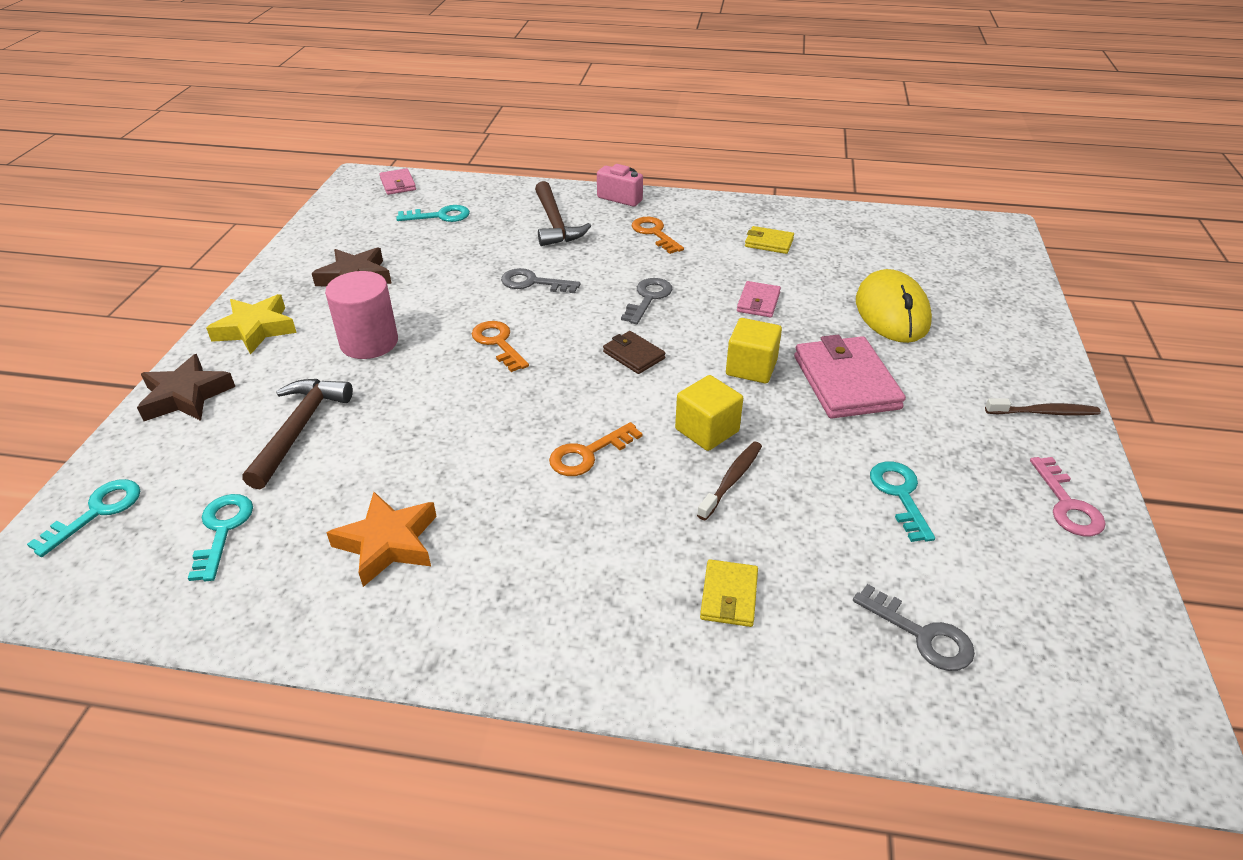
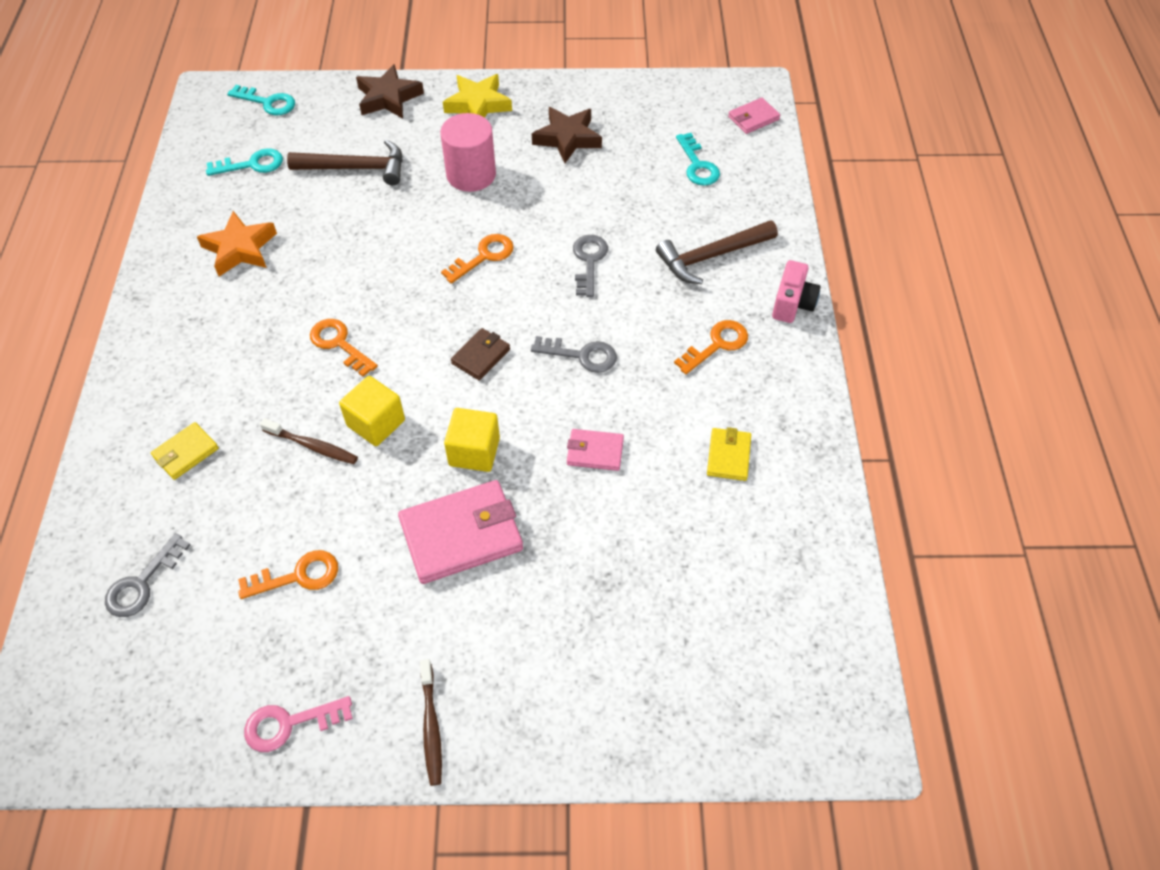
camera: 80 degrees right, 15 degrees up
yellow wallet [700,559,758,627] -> yellow wallet turned 45 degrees counterclockwise [151,422,219,480]
yellow mouse [856,269,932,343] -> none
turquoise key [870,461,935,542] -> orange key [238,550,338,599]

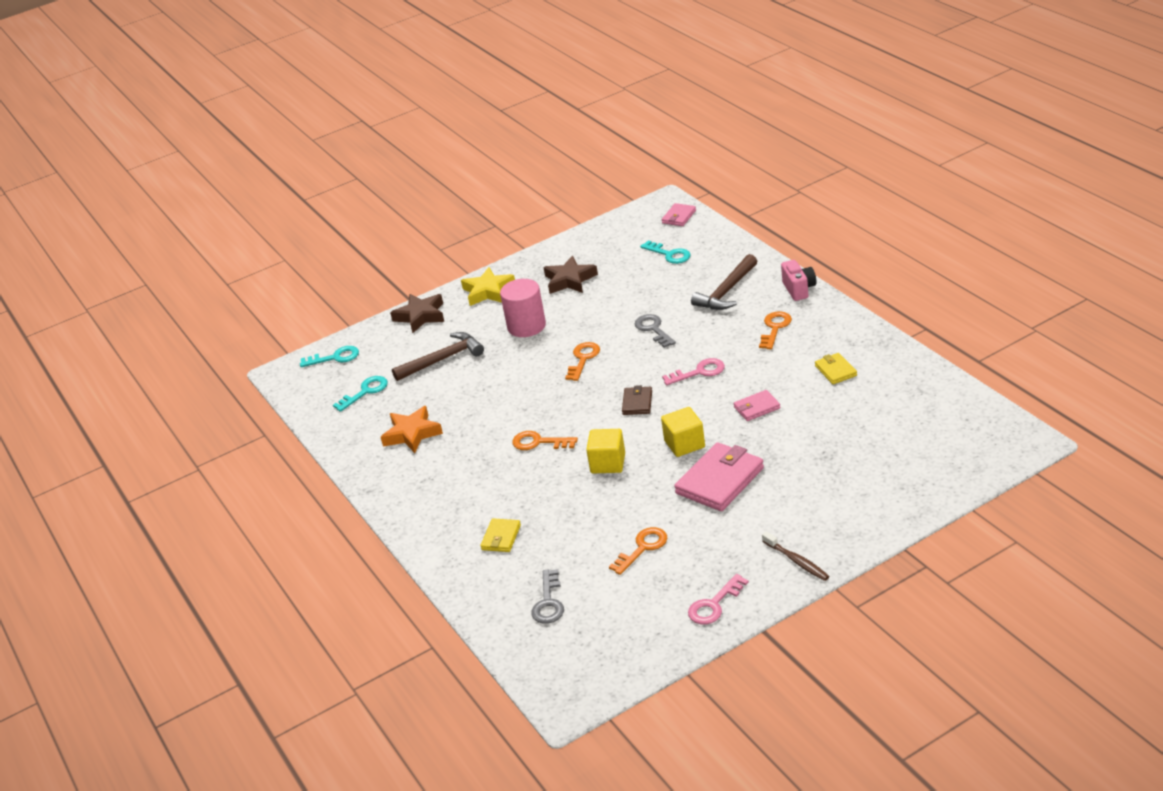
camera: 25 degrees left, 20 degrees down
brown toothbrush [260,418,358,464] -> none
grey key [531,336,617,373] -> pink key [662,358,725,385]

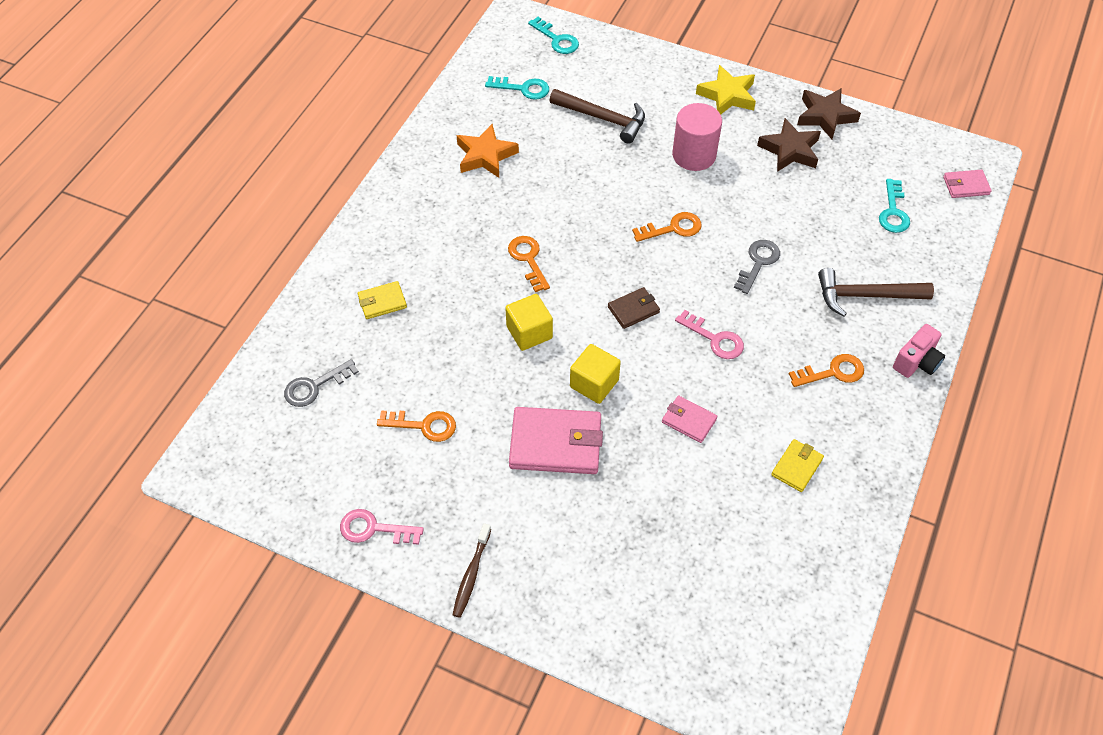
camera: 50 degrees right, 20 degrees up
brown star [390,294,444,333] -> brown star moved to [797,88,861,139]

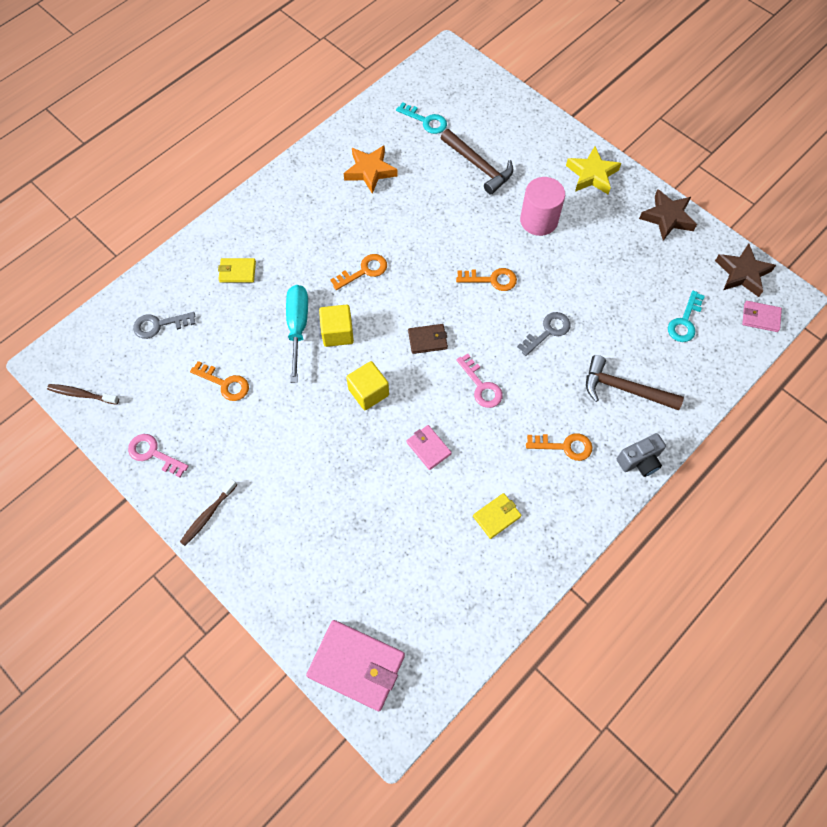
camera: 20 degrees right, 10 degrees up
orange key [508,236,550,292] -> orange key turned 60 degrees clockwise [330,254,387,290]
pink wallet [509,407,603,474] -> pink wallet moved to [306,620,405,711]
turquoise key [528,17,579,54] -> none
brown star [757,118,821,172] -> brown star moved to [715,244,776,297]
pink camera [893,324,945,378] -> grey camera [617,433,666,477]
none -> brown toothbrush [47,384,119,405]
none -> turquoise screwdriver [286,285,308,382]

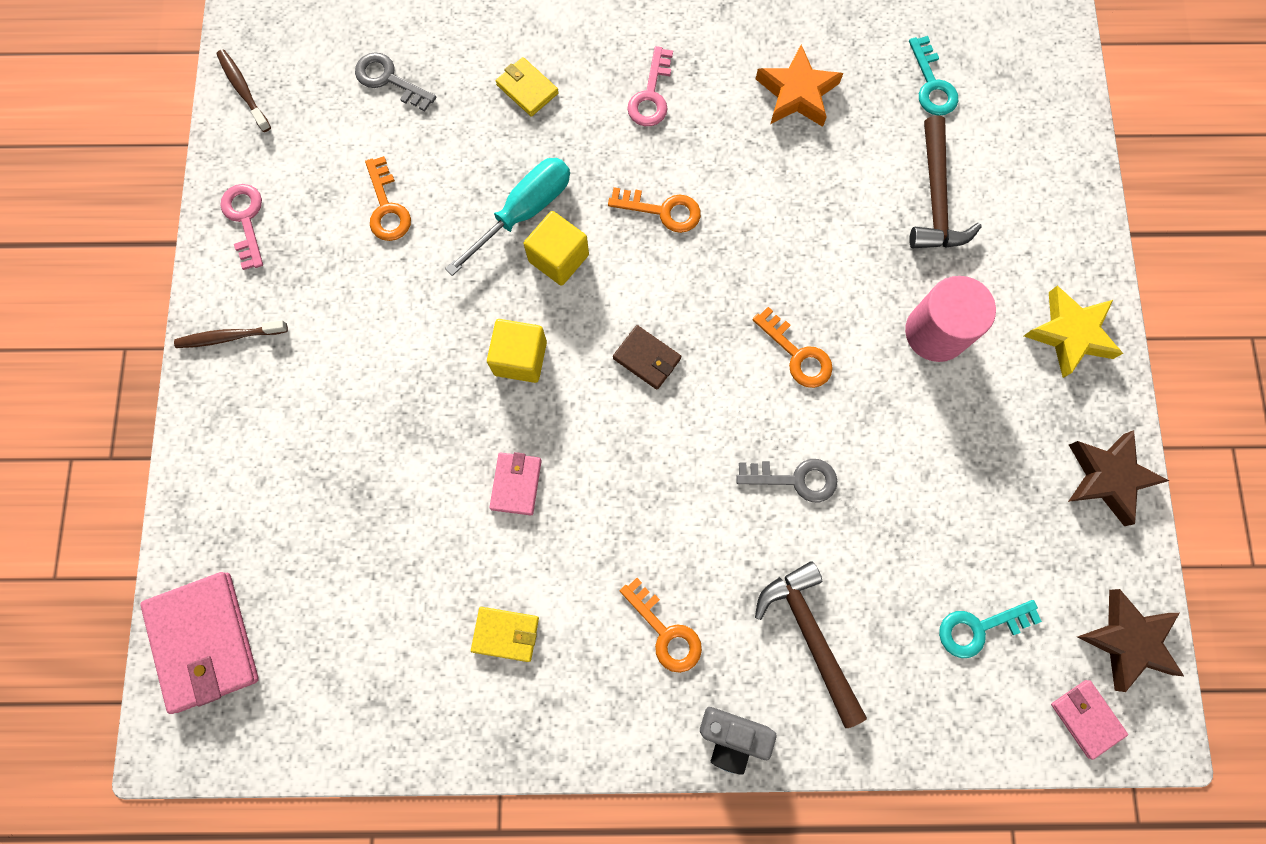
camera: 45 degrees right, 10 degrees up
pink key [456,354,503,408] -> pink key moved to [627,46,673,126]

